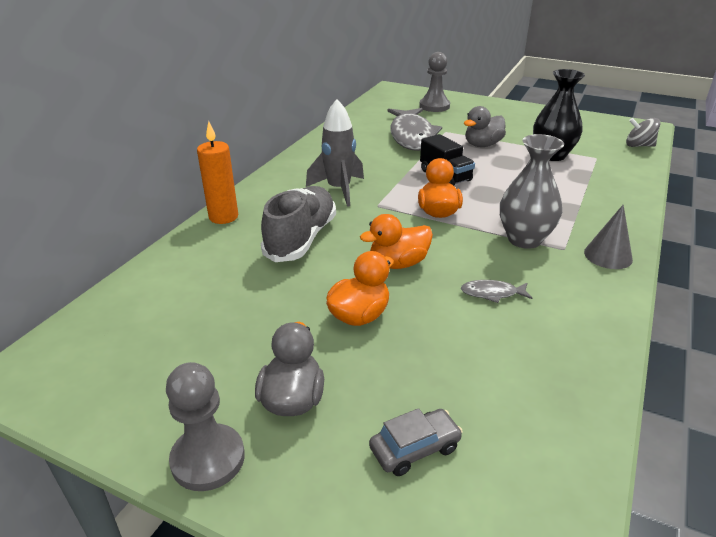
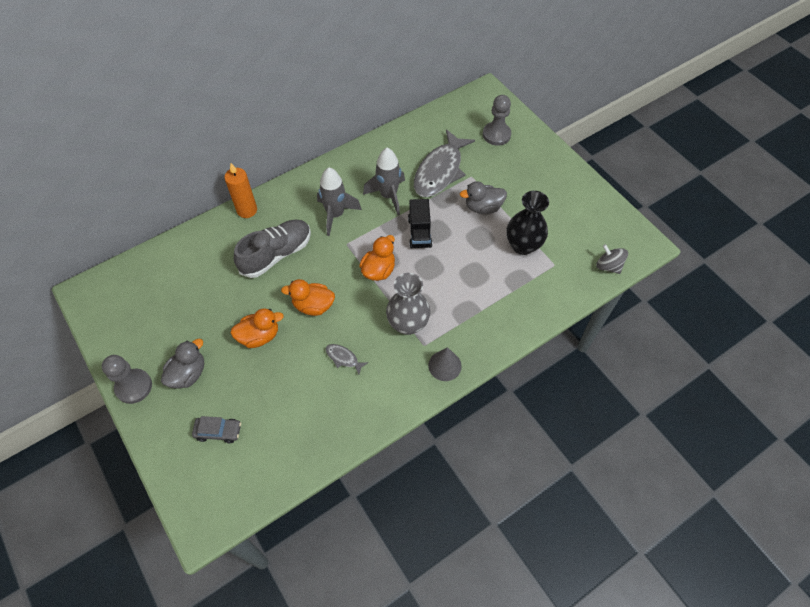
camera: 30 degrees right, 25 degrees up
none -> grey rocket [363,148,405,215]

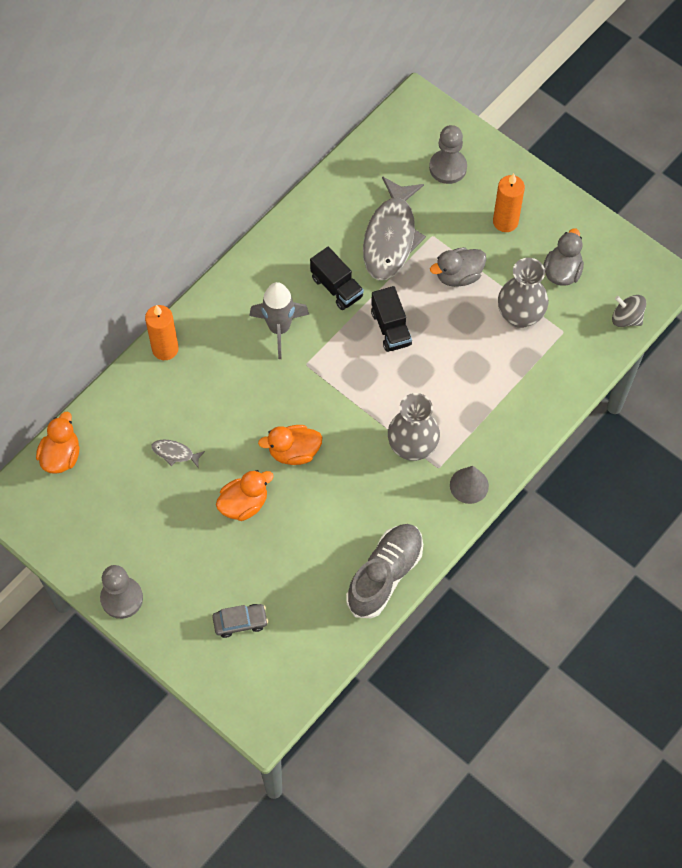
camera: 15 degrees left, 5 degrees up
grey duck [161,339,204,389] -> grey duck moved to [543,229,584,286]
grey shoe [234,220,311,278] -> grey shoe moved to [346,524,423,618]
grey fish [326,344,368,374] -> grey fish moved to [151,440,205,468]
orange duck [359,235,395,281] -> orange duck moved to [36,412,79,474]
grey rocket [363,148,405,215] -> black truck [310,247,364,310]
black vase [506,191,549,255] -> grey vase [498,258,548,328]
none -> orange candle [493,173,525,232]

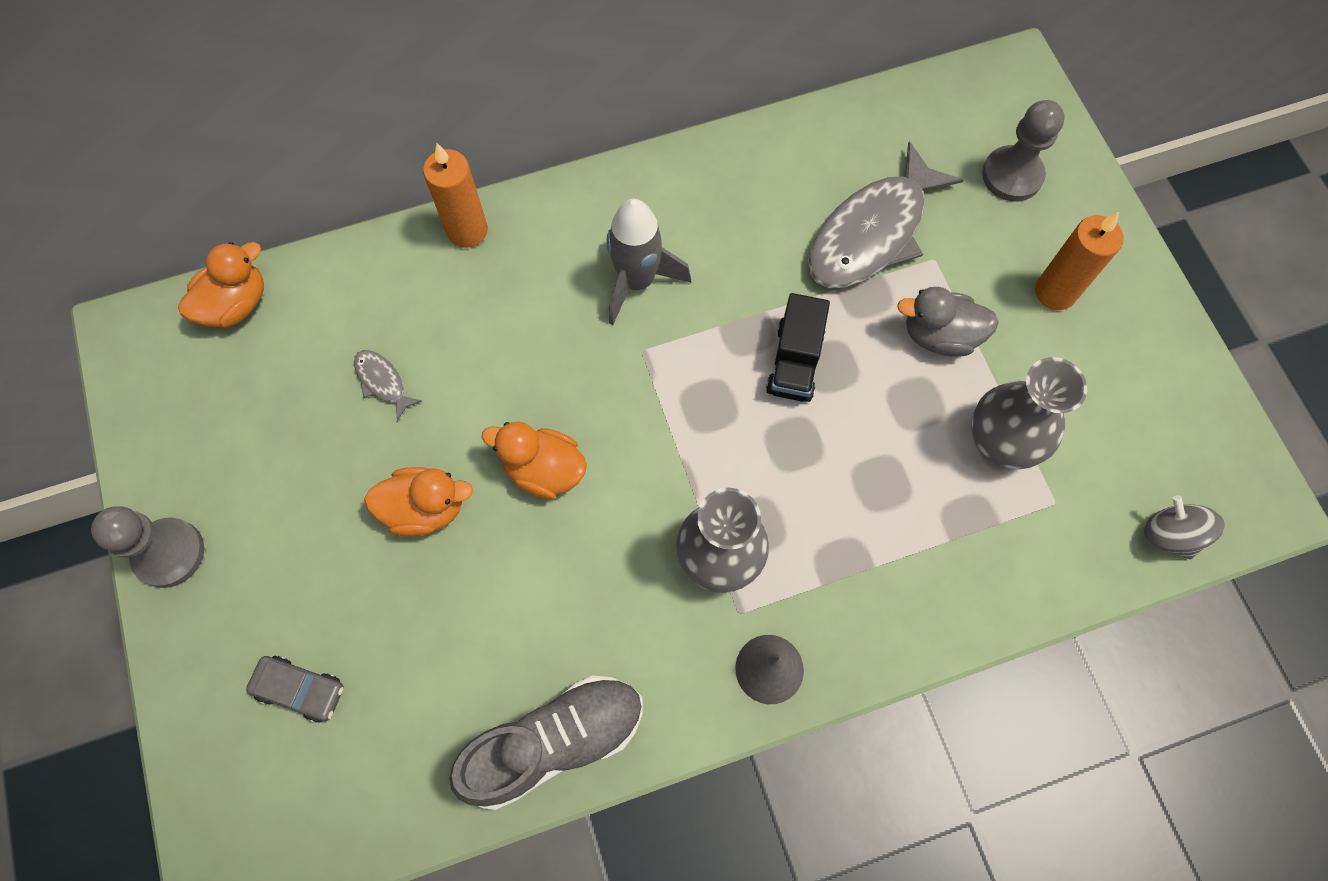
camera: 30 degrees right, 5 degrees up
black truck [310,247,364,310] -> none
grey duck [543,229,584,286] -> none

